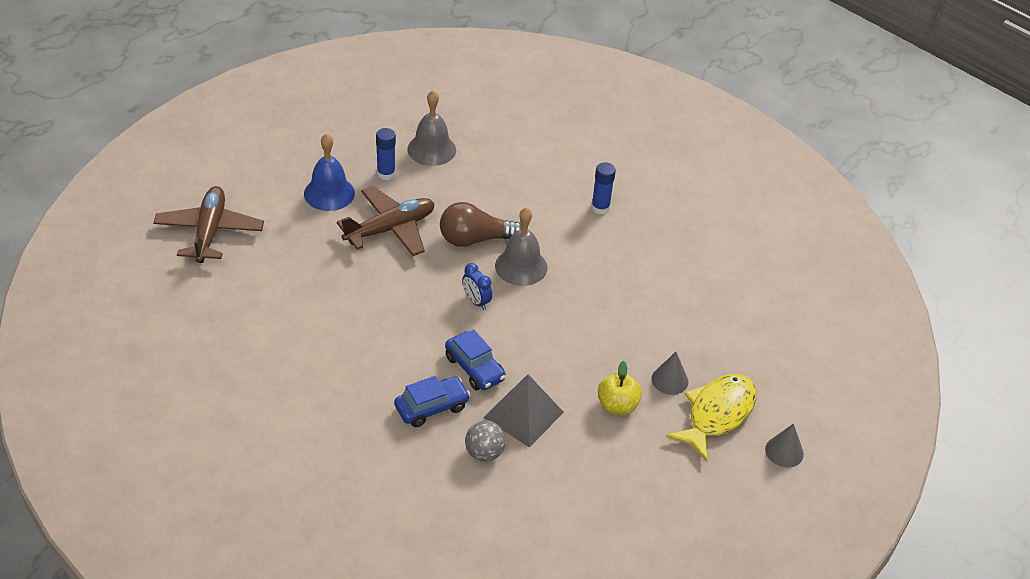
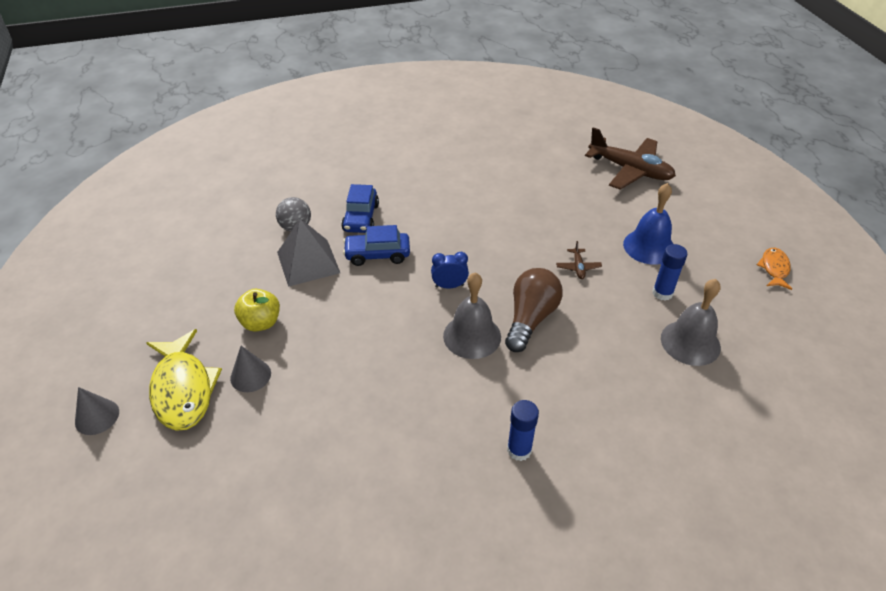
camera: 125 degrees right, 0 degrees up
brown plane [337,186,435,256] -> brown plane [556,241,602,279], size x0.41
none -> orange fish [757,248,792,290]

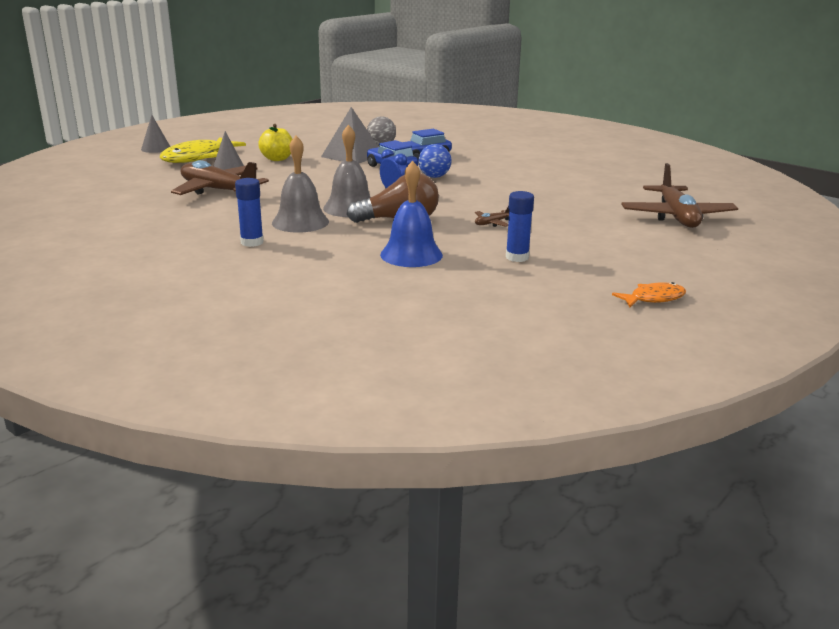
camera: 55 degrees right, 20 degrees down
blue bell [623,183,673,265] -> blue bell moved to [380,161,443,267]
grey bell [661,279,721,366] -> grey bell moved to [272,136,329,233]
none -> brown plane [171,160,269,195]
none -> blue ball [418,144,451,178]

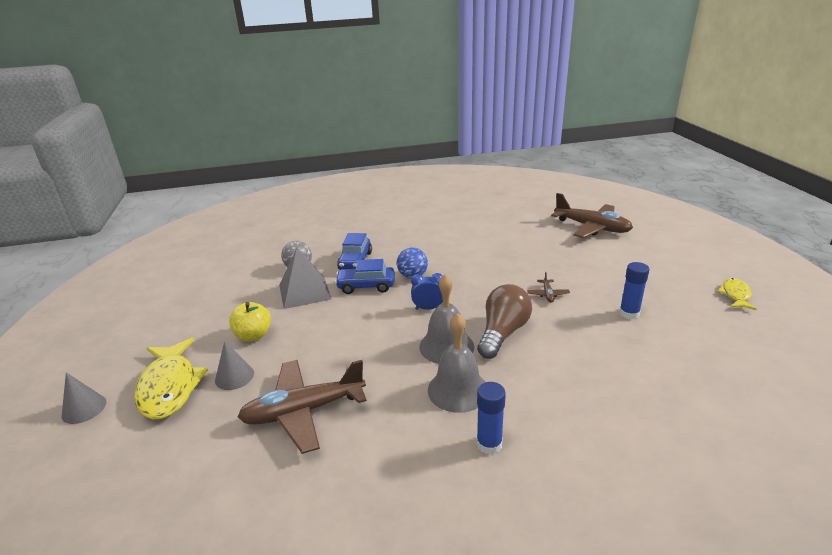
camera: 50 degrees left, 5 degrees up
blue bell [380,161,443,267] -> none
orange fish [612,282,686,307] -> yellow fish [718,278,757,310]

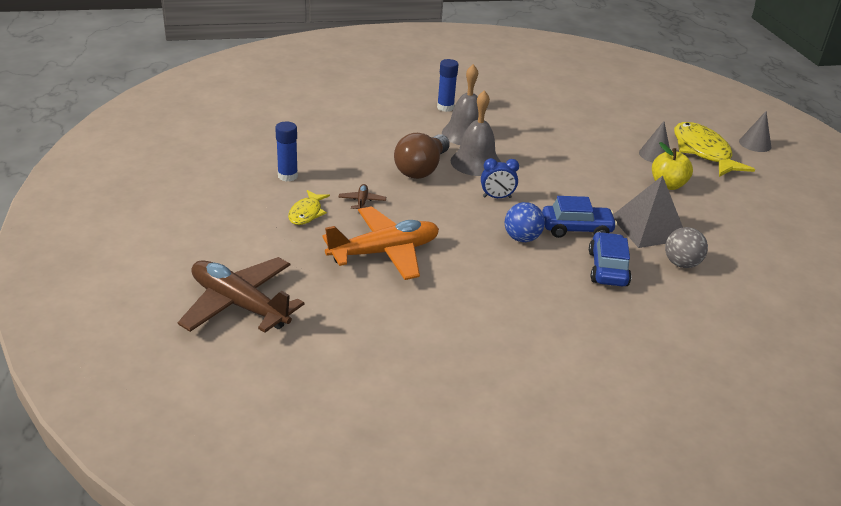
camera: 175 degrees right, 5 degrees up
brown plane [238,360,367,454] -> none
yellow fish [718,278,757,310] -> yellow fish moved to [288,190,330,225]
none -> orange plane [322,206,439,280]

